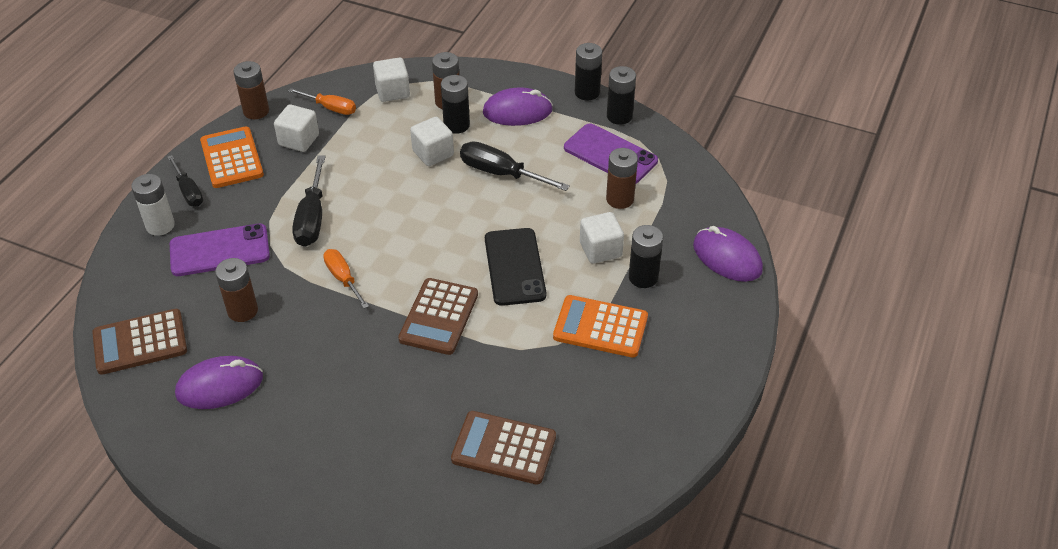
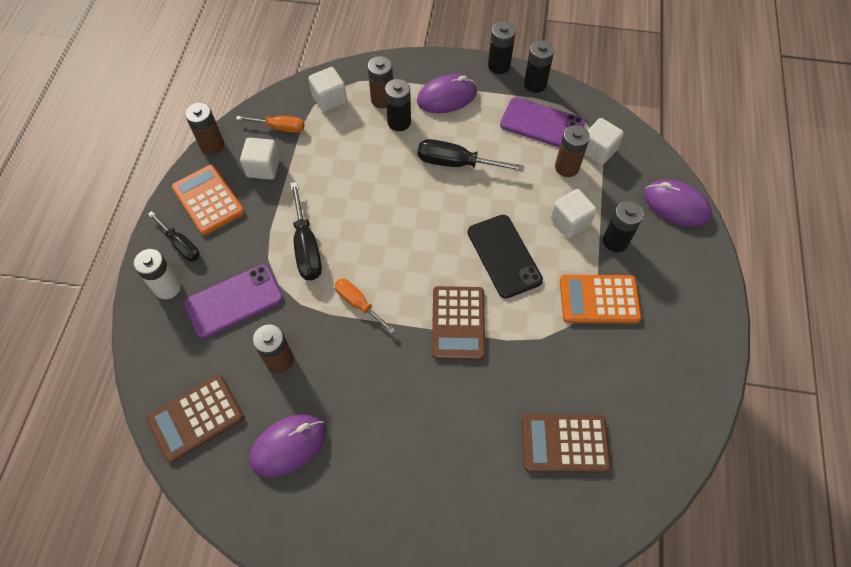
camera: 15 degrees left, 15 degrees up
white cube [410,117,454,166] -> white cube moved to [584,118,624,165]

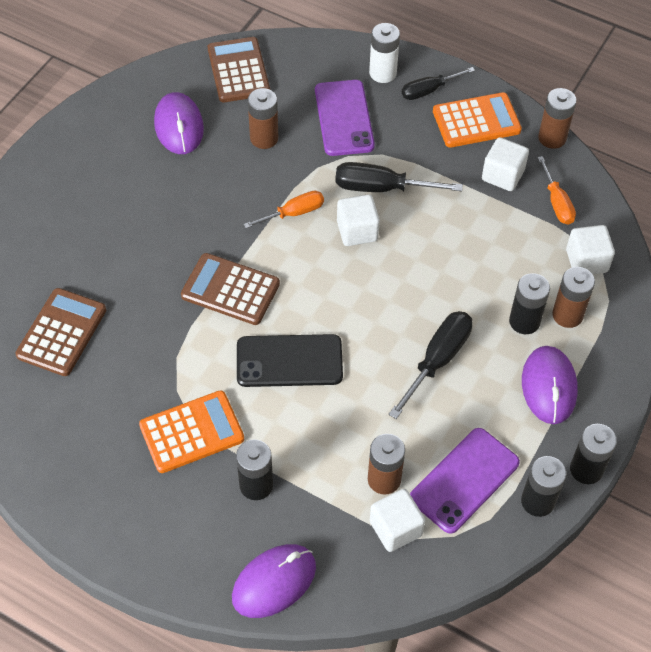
camera: 110 degrees right, 5 degrees down
orange screwdriver [236,116,304,133] -> orange screwdriver turned 45 degrees counterclockwise [537,156,576,225]
white cube [550,189,597,238] -> white cube moved to [337,195,380,246]
orange calculator [560,275,642,323] -> orange calculator turned 45 degrees clockwise [139,390,244,473]

